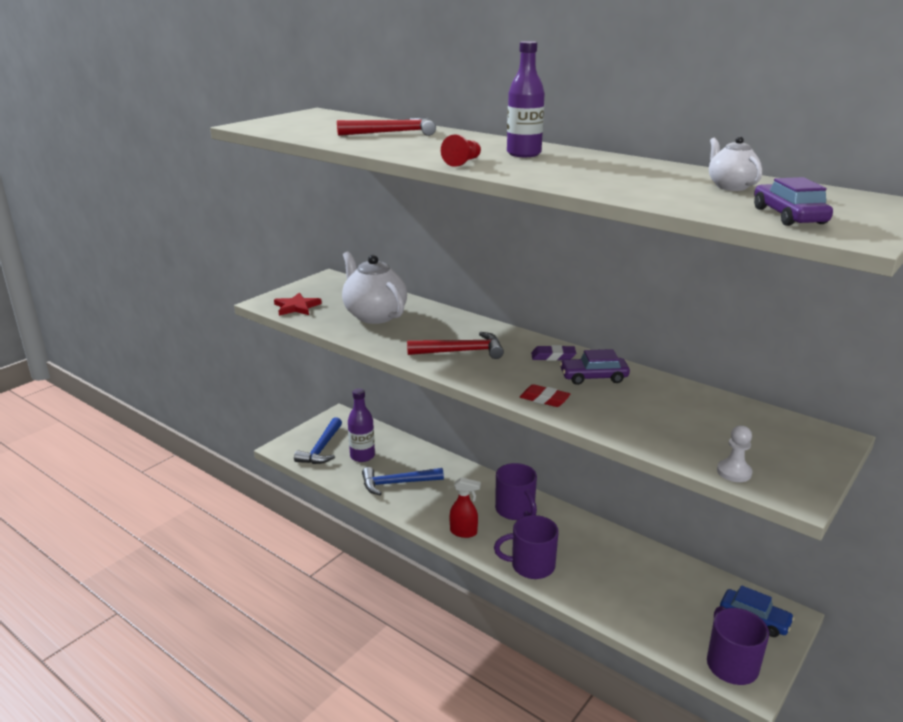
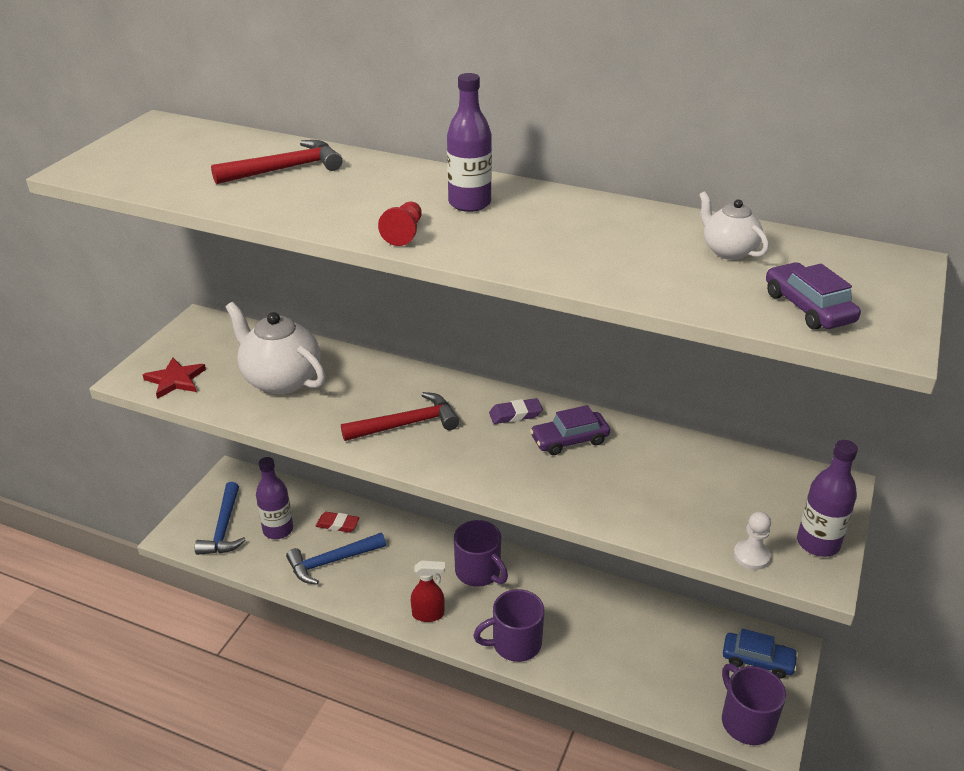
camera: 15 degrees left, 10 degrees up
red eraser [520,384,571,407] -> red eraser moved to [316,512,360,532]
none -> purple bottle [797,440,858,557]

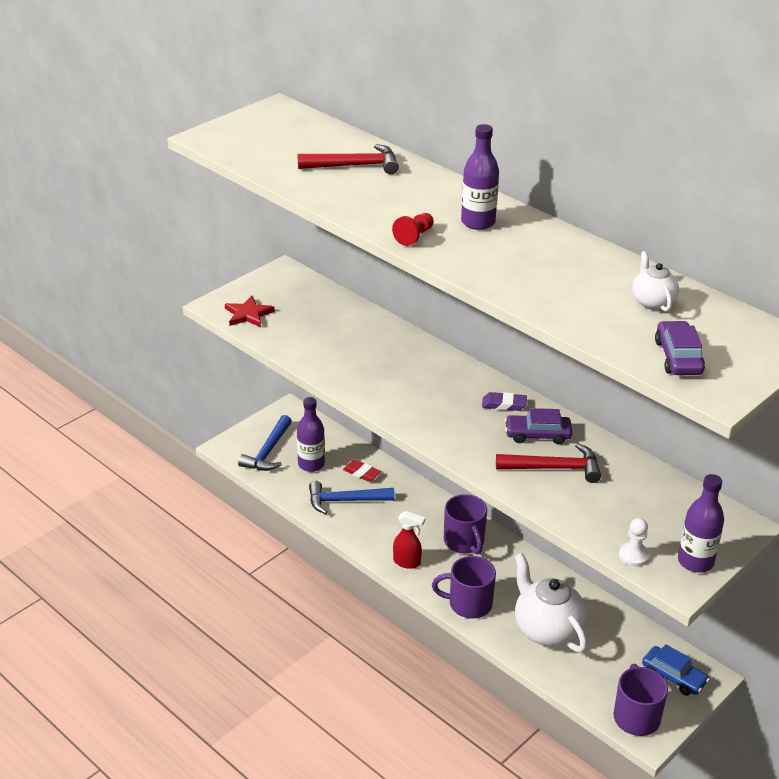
camera: 20 degrees right, 0 degrees up
white teapot [226,302,326,395] -> white teapot moved to [515,553,587,653]
red hammer [341,392,459,441] -> red hammer moved to [496,443,601,483]

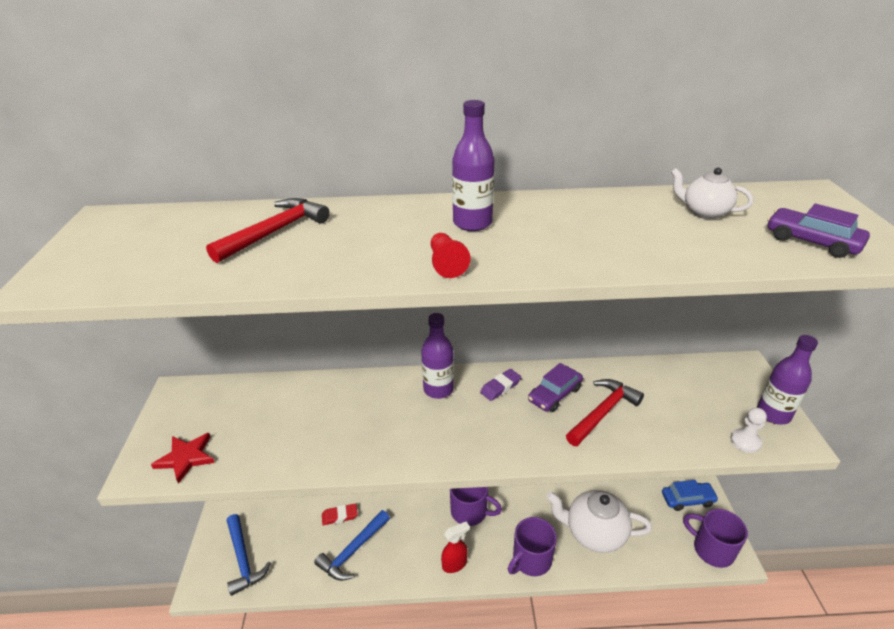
camera: 45 degrees left, 0 degrees up
purple bottle [297,397,325,472] -> purple bottle moved to [421,313,454,399]

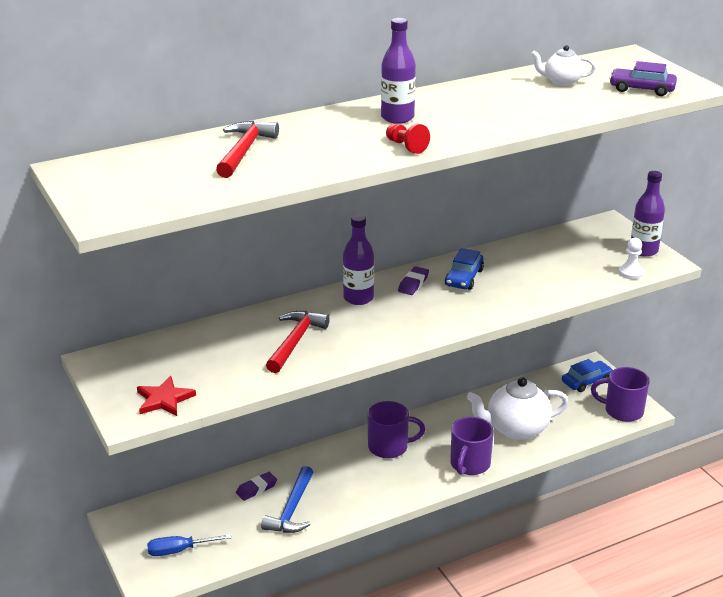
camera: 25 degrees left, 5 degrees down
blue hammer [227,514,271,596] -> blue screwdriver [147,534,231,556]
red eraser [322,503,358,525] -> purple eraser [236,472,277,501]
red spray bottle [441,521,470,573] -> none
purple car [528,363,583,412] -> blue car [445,248,484,290]
red hammer [566,379,644,446] -> red hammer moved to [266,311,330,373]

